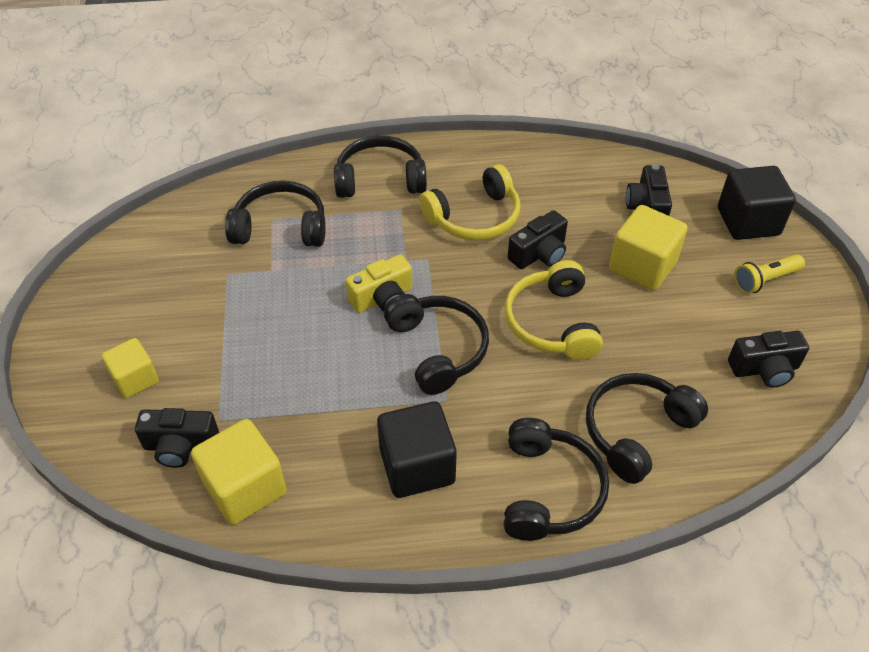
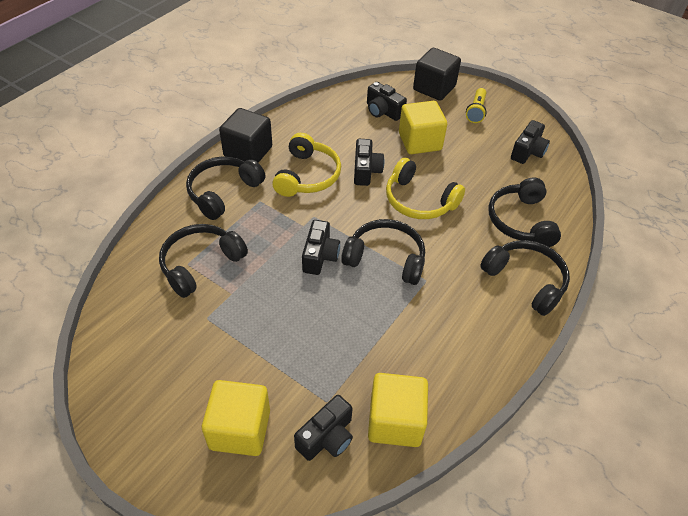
camera: 50 degrees left, 0 degrees up
yellow cube [102,338,159,398] -> yellow cube [202,380,270,456], size x1.57
yellow camera [346,255,412,313] -> black camera [302,220,340,275]
black cube [377,401,457,498] -> black cube moved to [219,108,272,163]

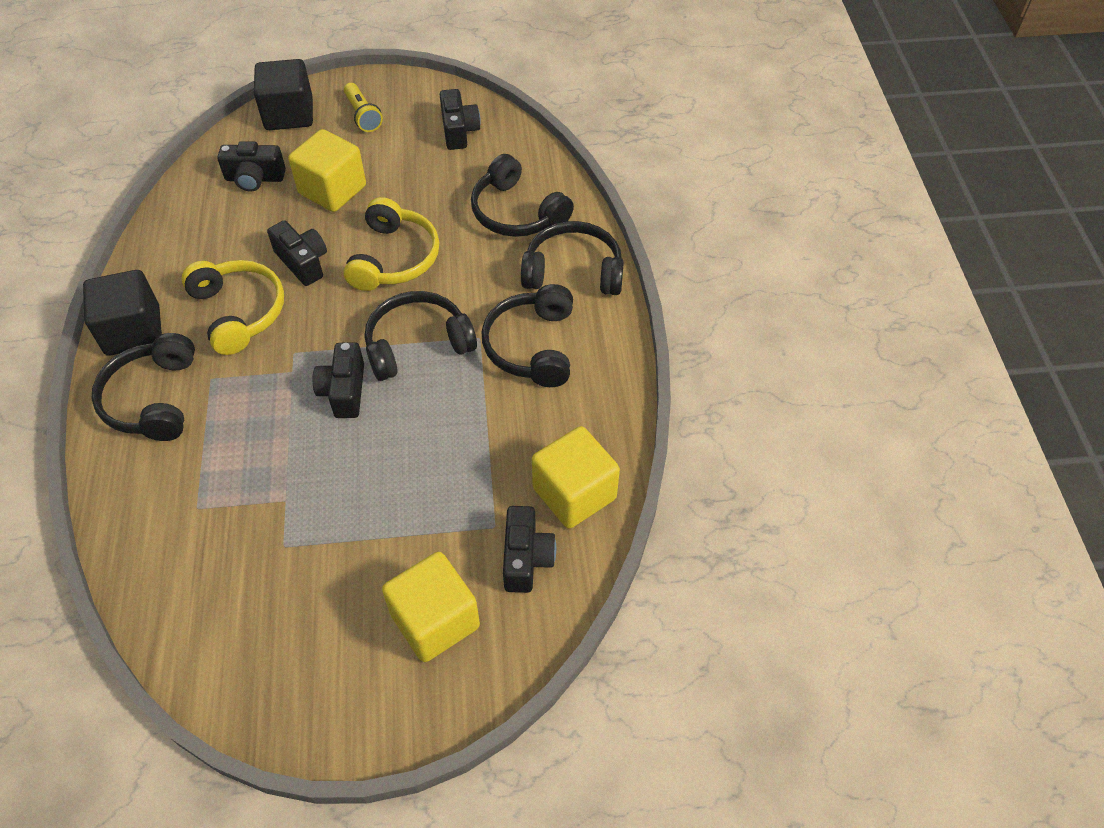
camera: 40 degrees left, 5 degrees up
black headphones [159,224,248,298] -> black headphones moved to [482,284,573,387]
black camera [302,220,340,275] -> black camera turned 150 degrees counterclockwise [313,342,364,418]
yellow headphones [386,158,465,219] -> yellow headphones turned 75 degrees counterclockwise [343,197,439,291]

